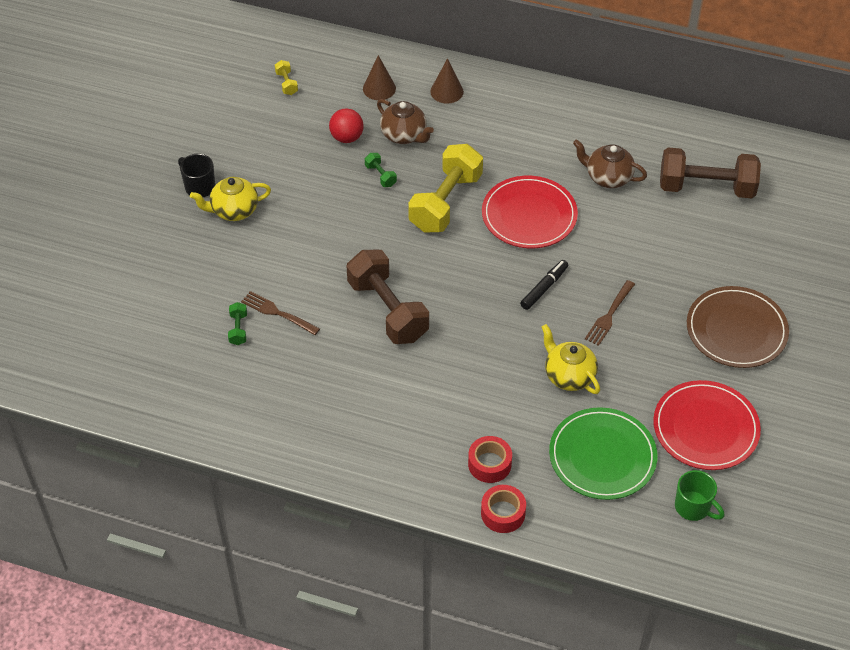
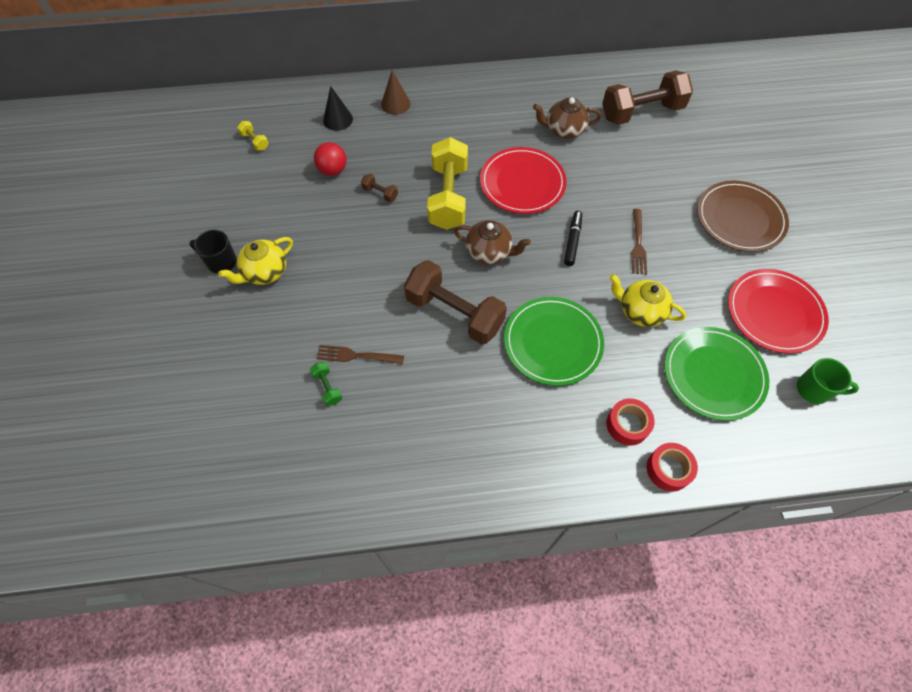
camera: 25 degrees left, 10 degrees up
brown cone [363,55,396,100] -> black cone [323,86,353,131]
green dumbbell [365,153,397,187] -> brown dumbbell [361,174,398,202]
brown teapot [377,99,434,144] -> brown teapot moved to [454,220,531,264]
none -> green plate [504,297,604,386]

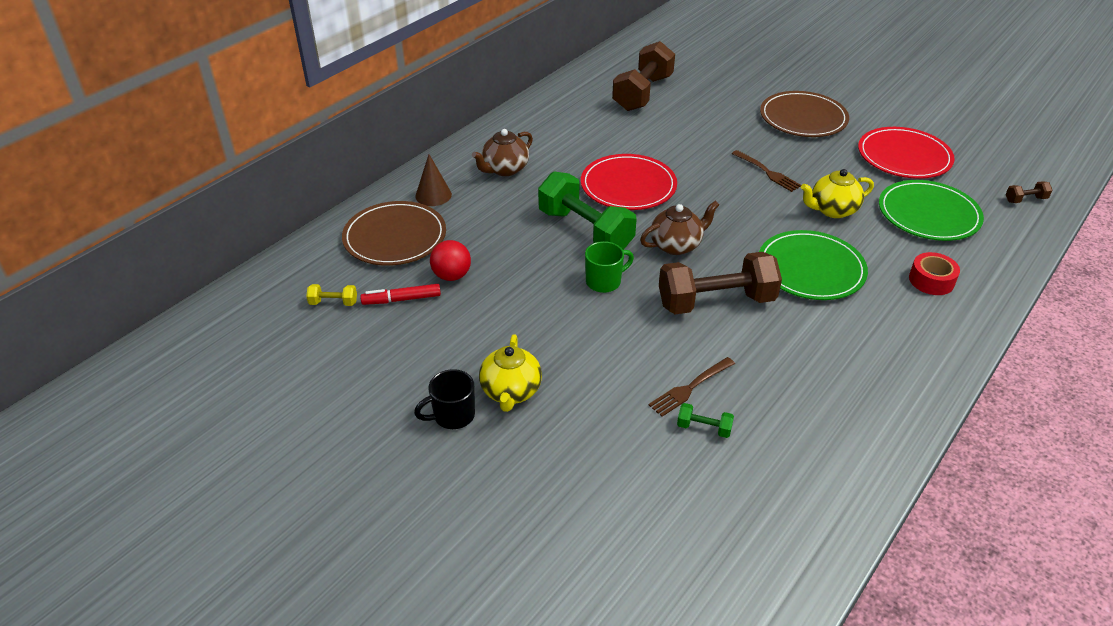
camera: 45 degrees left, 20 degrees down
black cone [323,86,353,131] -> brown plate [342,201,446,266]
brown dumbbell [361,174,398,202] -> brown dumbbell moved to [1006,181,1053,203]
yellow dumbbell [427,137,468,230] -> green dumbbell [538,171,637,250]
brown teapot [533,97,601,139] -> brown teapot moved to [472,129,533,176]
black marker [564,211,582,266] -> none
red tape [647,443,698,492] -> none
green mug [797,358,859,404] -> green mug moved to [585,241,634,293]
none -> red marker [360,284,441,305]

